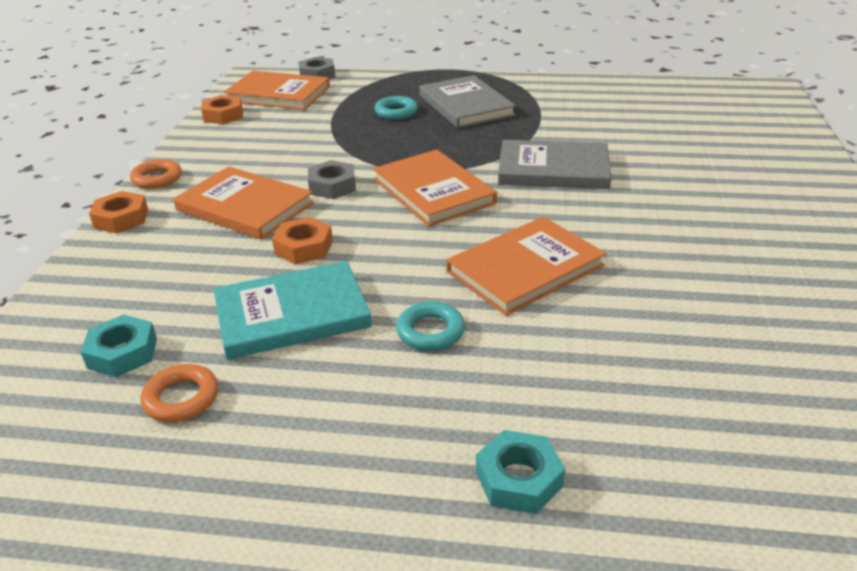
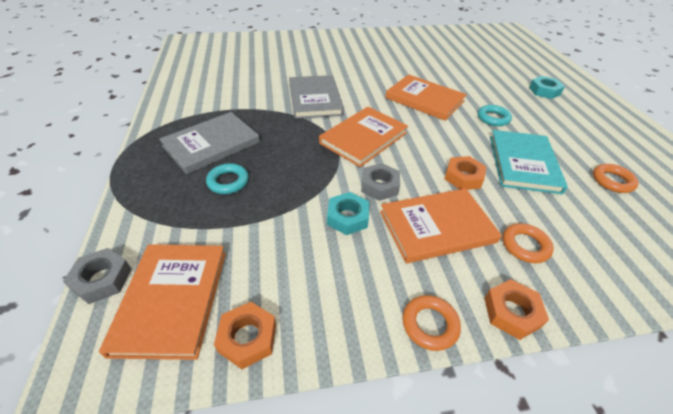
camera: 110 degrees left, 10 degrees up
turquoise nut [81,315,157,377] -> turquoise nut moved to [327,192,369,235]
orange book [173,166,314,240] -> orange book turned 60 degrees clockwise [380,188,502,263]
turquoise book [214,261,372,360] -> turquoise book turned 45 degrees clockwise [490,130,568,194]
none -> orange ring [502,223,554,263]

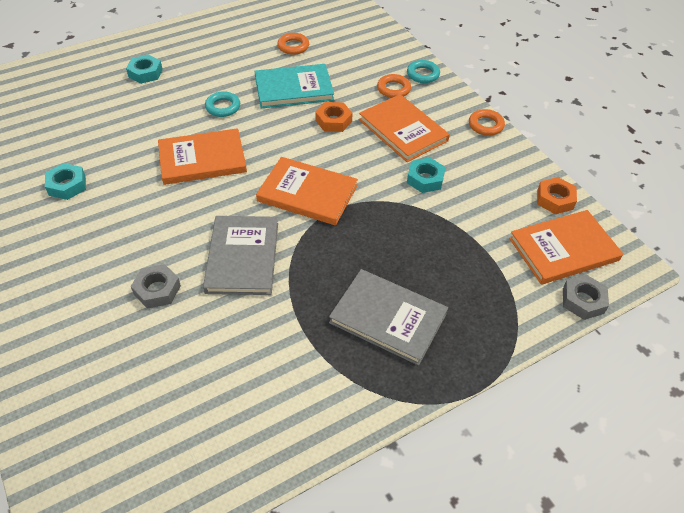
camera: 110 degrees left, 5 degrees up
turquoise ring [206,163,249,194] -> turquoise ring moved to [407,60,440,83]
grey book [289,75,344,119] -> grey book turned 60 degrees counterclockwise [203,216,278,295]
grey nut [361,163,400,201] -> grey nut moved to [131,264,181,309]
orange book [385,75,467,121] -> orange book turned 60 degrees clockwise [158,128,247,185]
orange nut [484,279,549,340] -> none
none -> turquoise nut [45,163,86,200]

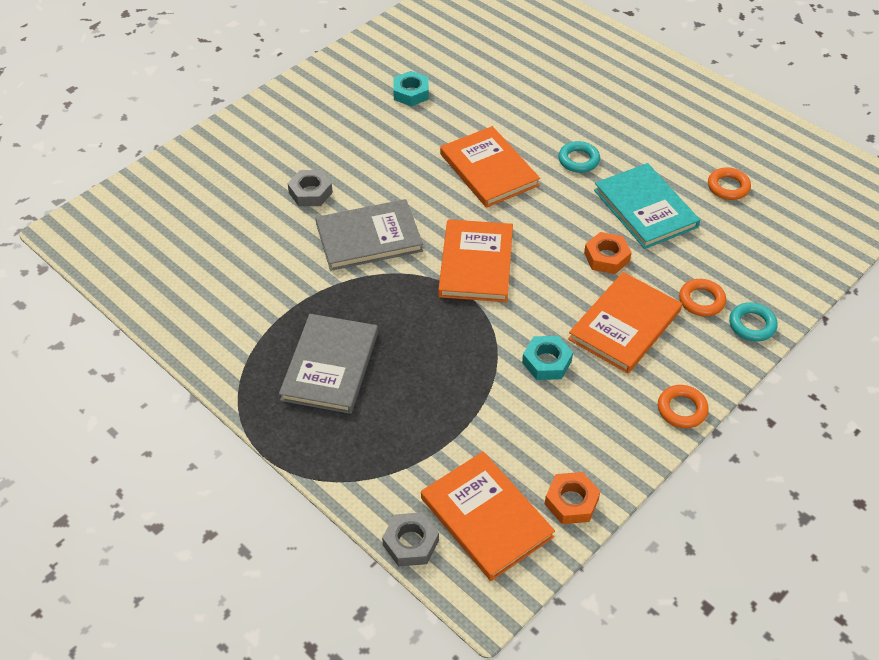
camera: 75 degrees right, 0 degrees up
turquoise nut [126,54,163,84] -> none

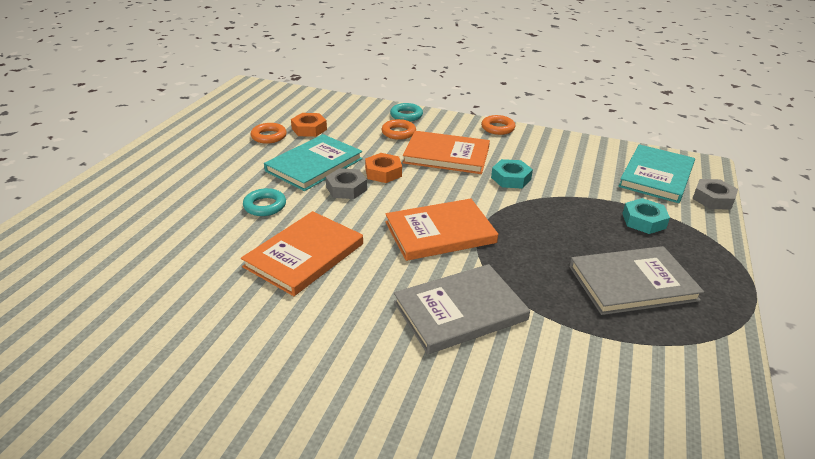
camera: 115 degrees left, 15 degrees down
grey nut [287,170,333,206] -> grey nut moved to [326,168,367,199]
grey book [316,199,423,271] -> grey book turned 75 degrees counterclockwise [394,264,530,354]
turquoise nut [393,71,429,106] -> turquoise nut moved to [622,198,670,234]
orange book [421,451,555,581] -> turquoise book [618,144,695,203]
orange nut [545,472,601,524] -> orange nut moved to [291,113,327,137]

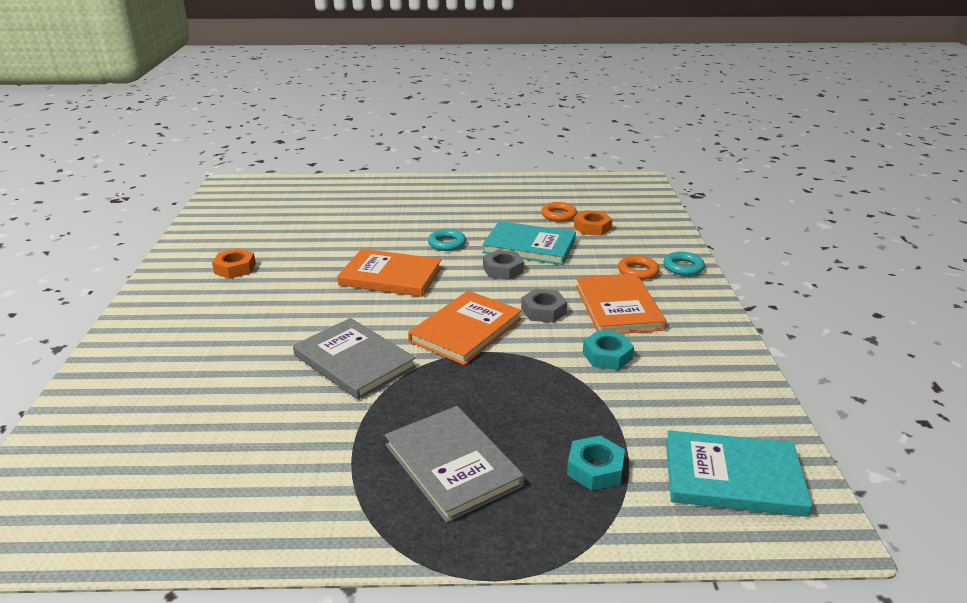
camera: 70 degrees right, 5 degrees down
orange nut [365,153,402,183] -> orange nut moved to [212,248,256,279]
orange book [385,199,498,261] -> orange book turned 75 degrees clockwise [408,291,522,365]
orange ring [481,115,515,135] -> none
grey nut [692,179,738,210] -> grey nut moved to [521,289,567,323]

